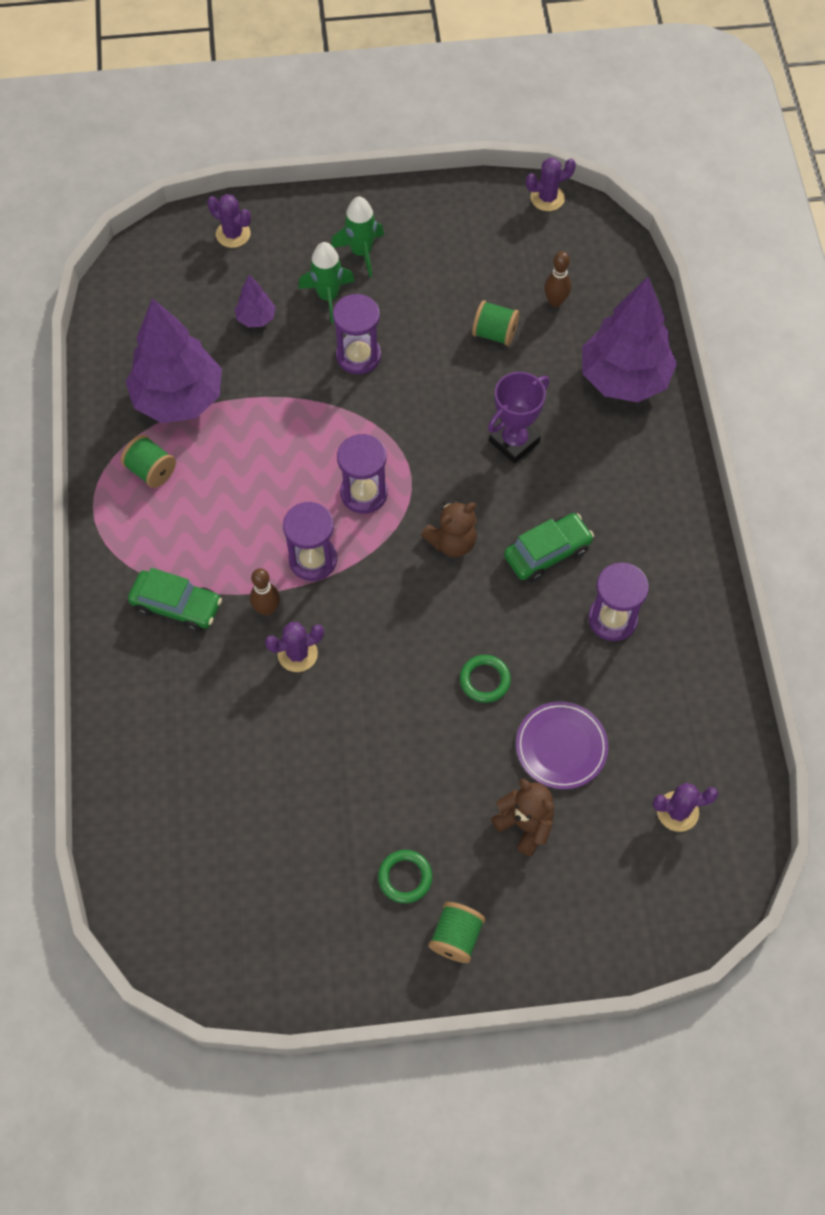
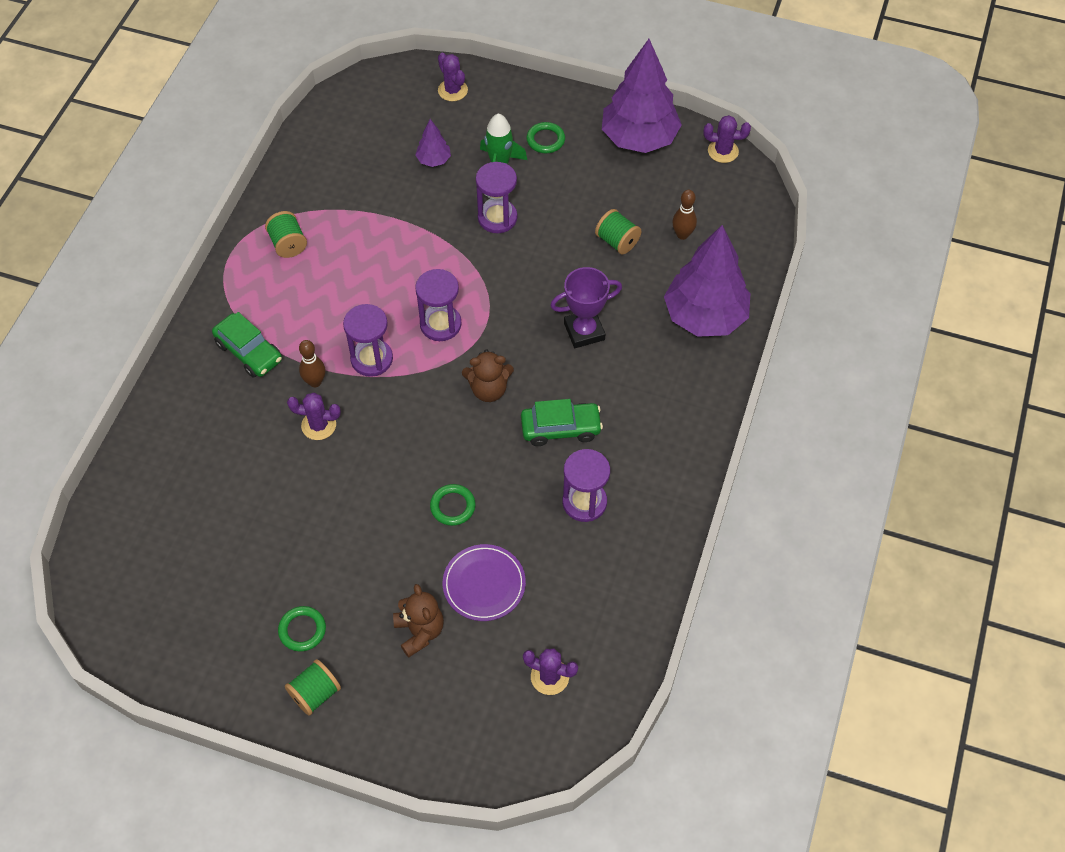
camera: 25 degrees right, 5 degrees down
purple tree [125,298,222,423] -> purple tree moved to [602,39,682,153]
green rocket [331,196,384,277] -> green ring [526,122,565,153]

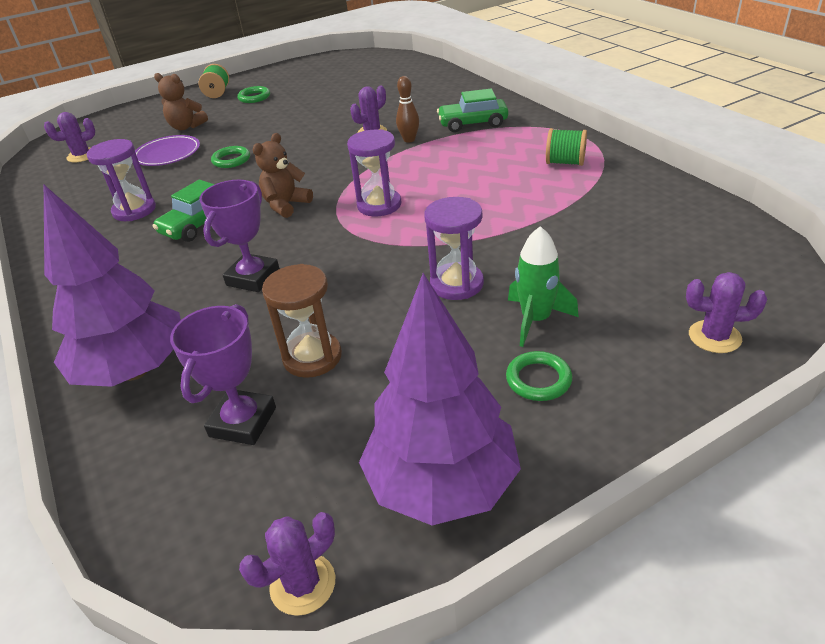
camera: 135 degrees right, 20 degrees down
purple hourglass [343,304,393,377] -> none
purple tree [415,119,451,167] -> none
green spool [595,209,641,254] -> brown hourglass [262,264,342,378]
brown bowling pin [672,190,697,240] -> purple trophy [170,304,276,445]

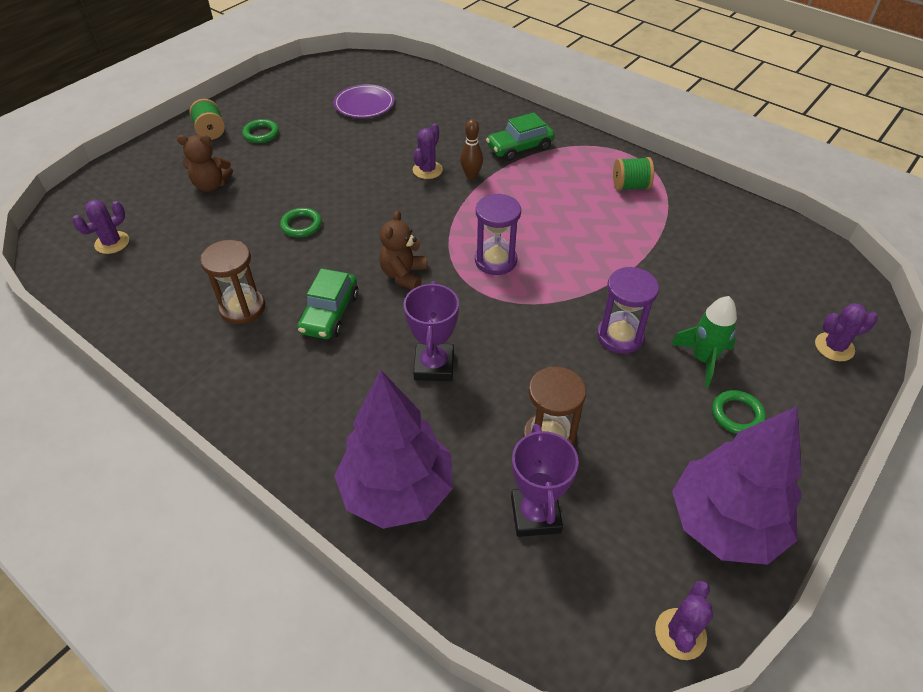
camera: 25 degrees left, 10 degrees up
purple hourglass [87,139,156,221] -> brown hourglass [200,240,265,324]
purple plate [135,135,200,166] -> purple plate moved to [333,84,395,118]

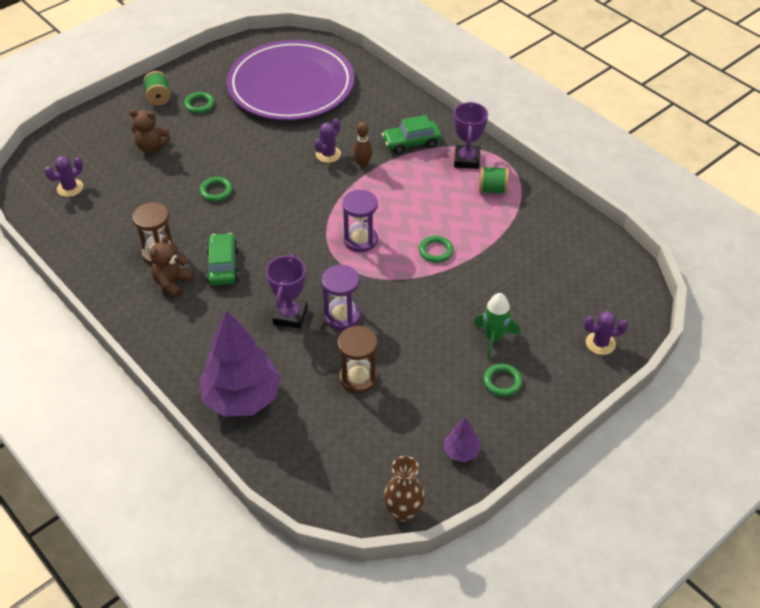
camera: 10 degrees right, 0 degrees up
green car [298,268,358,339] -> green car turned 150 degrees clockwise [206,233,239,285]
purple plate [333,84,395,118] -> purple plate [227,40,354,120], size x2.40
brown teddy bear [379,210,427,290] -> brown teddy bear moved to [150,235,194,299]
purple trophy [511,424,579,537] -> purple trophy moved to [454,101,488,169]
purple hourglass [597,267,659,354] -> purple hourglass moved to [322,265,360,330]
purple cactus [655,580,713,660] -> brown vase [383,456,425,522]
purple tree [672,406,802,565] -> purple tree [444,417,481,462], size x0.44
none -> green ring [419,236,454,263]

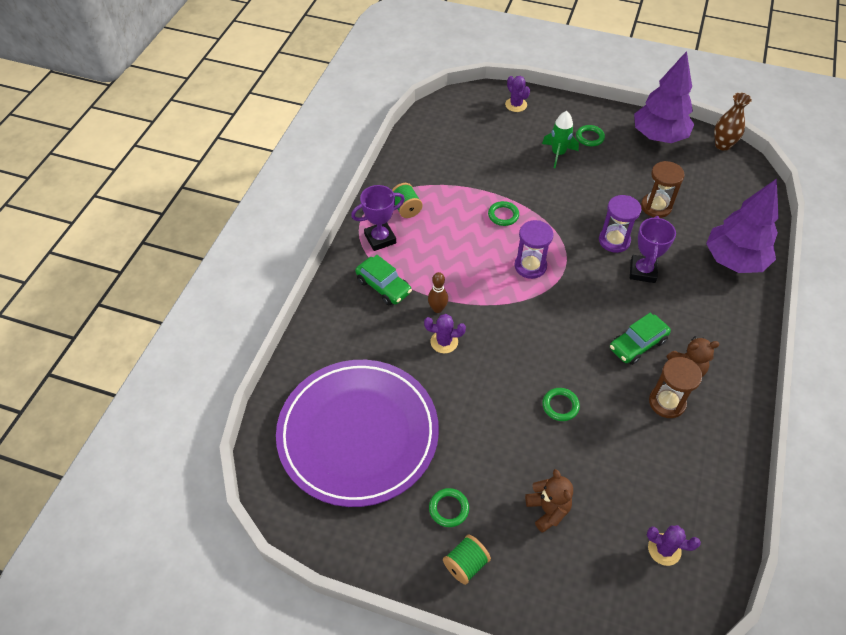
camera: 120 degrees left, 5 degrees up
purple trophy [266,254,308,329] -> purple trophy turned 60 degrees counterclockwise [630,216,676,283]
purple tree [444,417,481,462] -> purple tree [634,51,694,143], size x2.26

